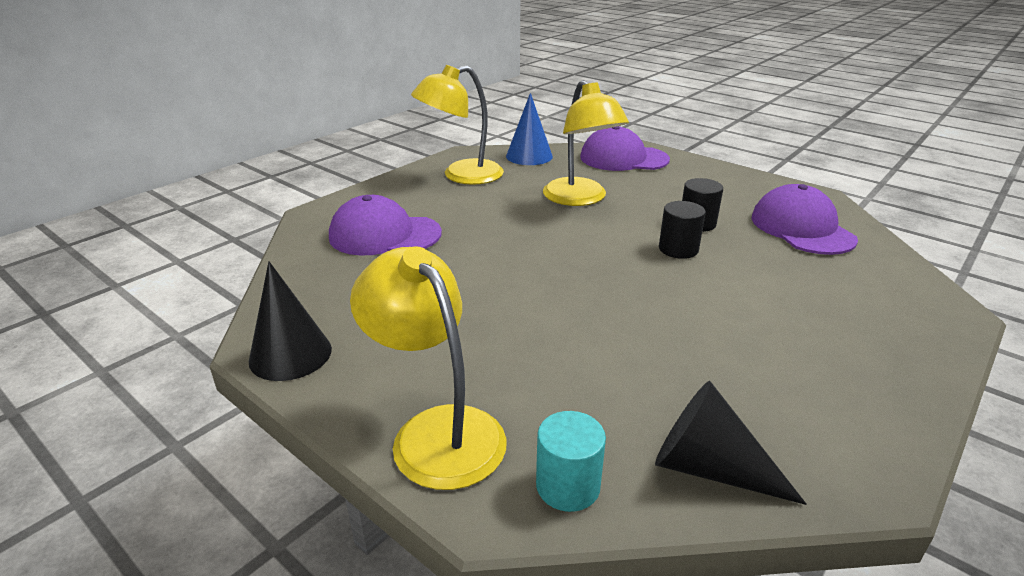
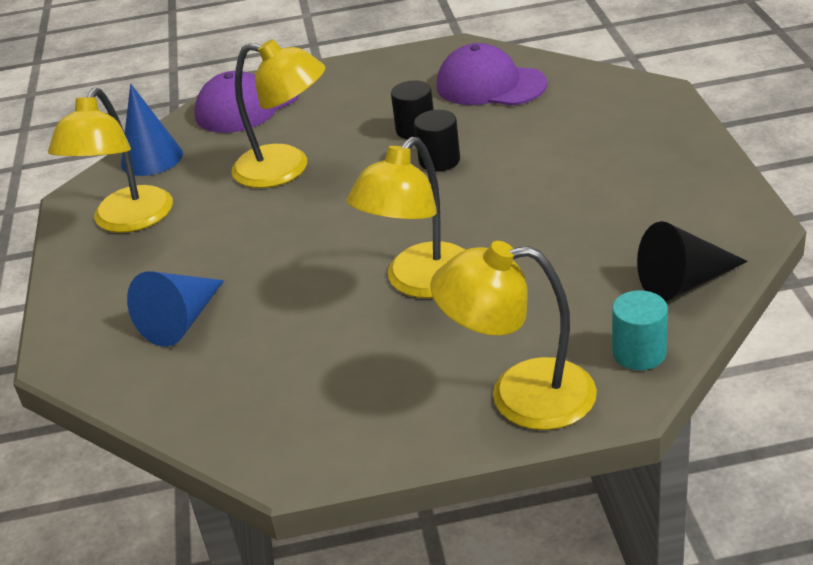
camera: 45 degrees left, 5 degrees up
black cone [249,261,332,381] -> none
purple cap [329,195,442,255] -> blue cone [127,271,224,347]
none -> yellow lamp [346,137,465,298]

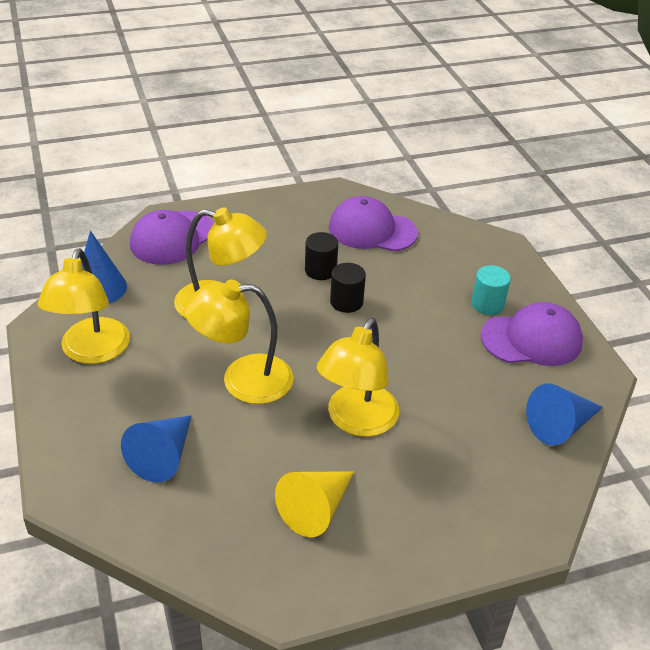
camera: 15 degrees left, 5 degrees up
yellow lamp [430,241,597,430] -> yellow lamp moved to [184,280,293,404]
turquoise cylinder [612,290,668,370] -> turquoise cylinder moved to [471,265,511,315]
black cone [637,221,748,302] -> blue cone [526,383,603,446]
none -> yellow cone [275,471,354,537]
none -> purple cap [480,302,583,366]

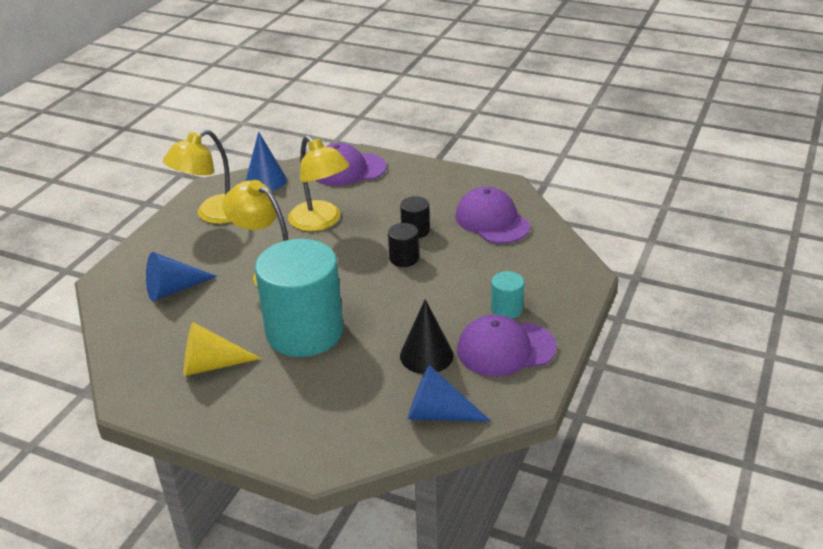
camera: 45 degrees right, 5 degrees down
yellow lamp [317,318,399,437] -> turquoise cylinder [255,239,344,357]
purple cap [480,302,583,366] -> purple cap turned 135 degrees clockwise [457,315,557,377]
none -> black cone [400,299,453,374]

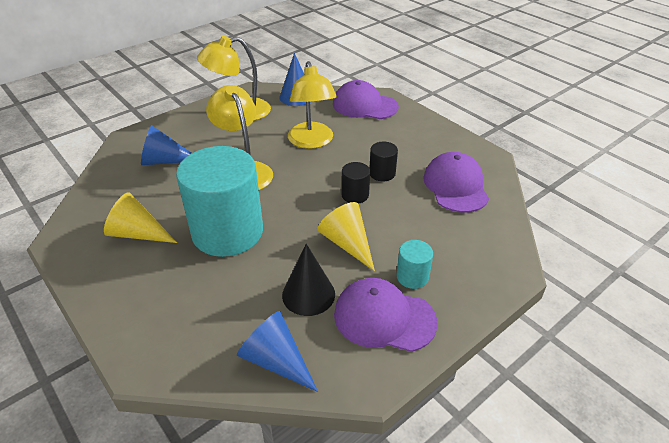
camera: 25 degrees right, 5 degrees up
none -> yellow cone [317,202,375,271]

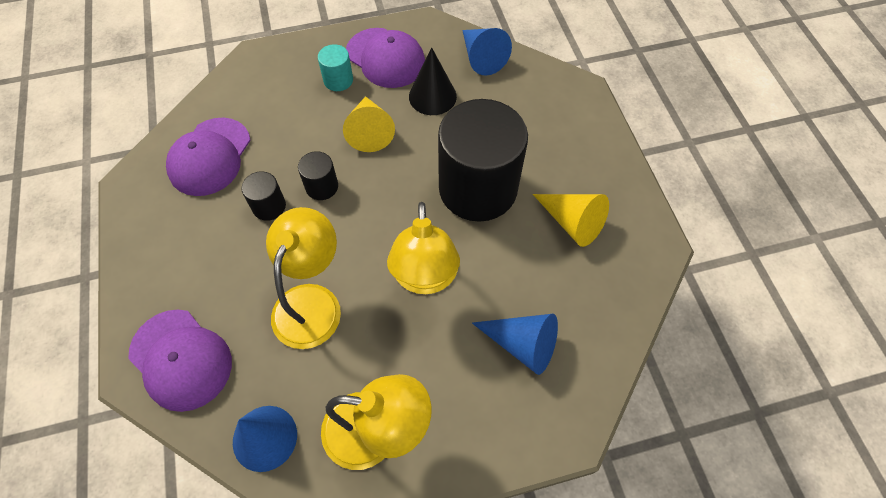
camera: 155 degrees left, 20 degrees up
turquoise cylinder [176,146,263,257] -> black cylinder [438,99,528,222]

